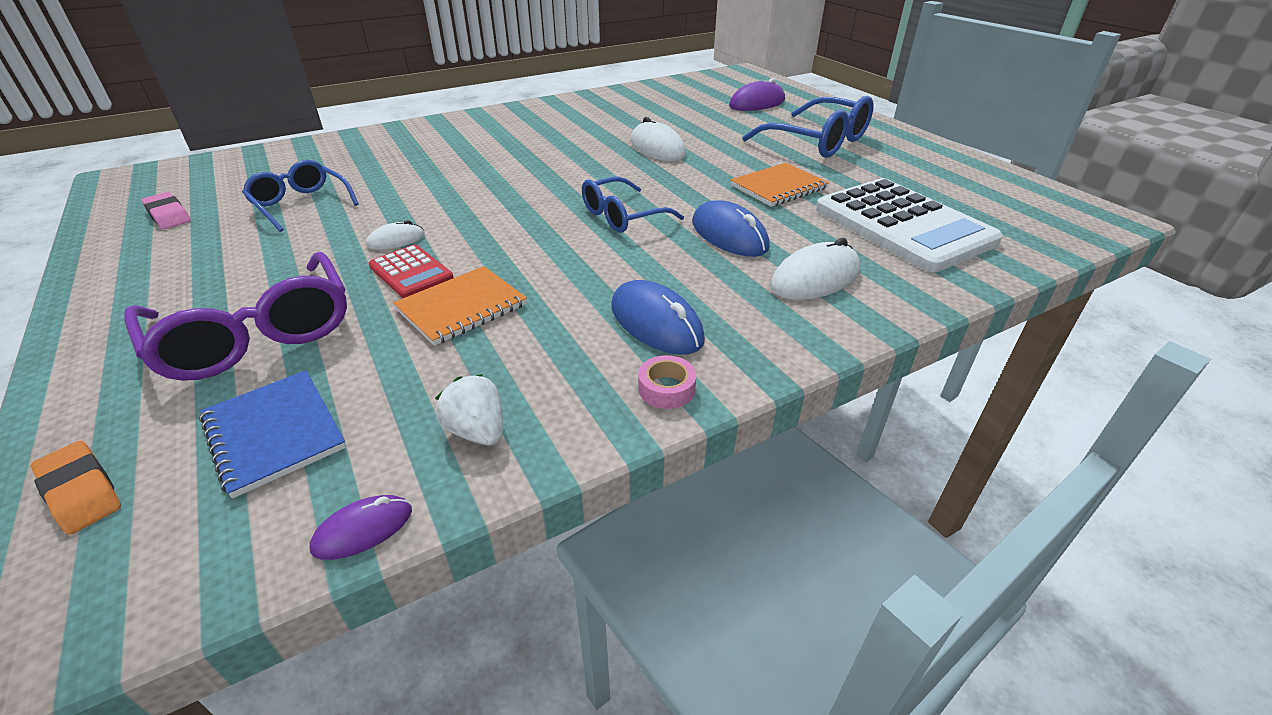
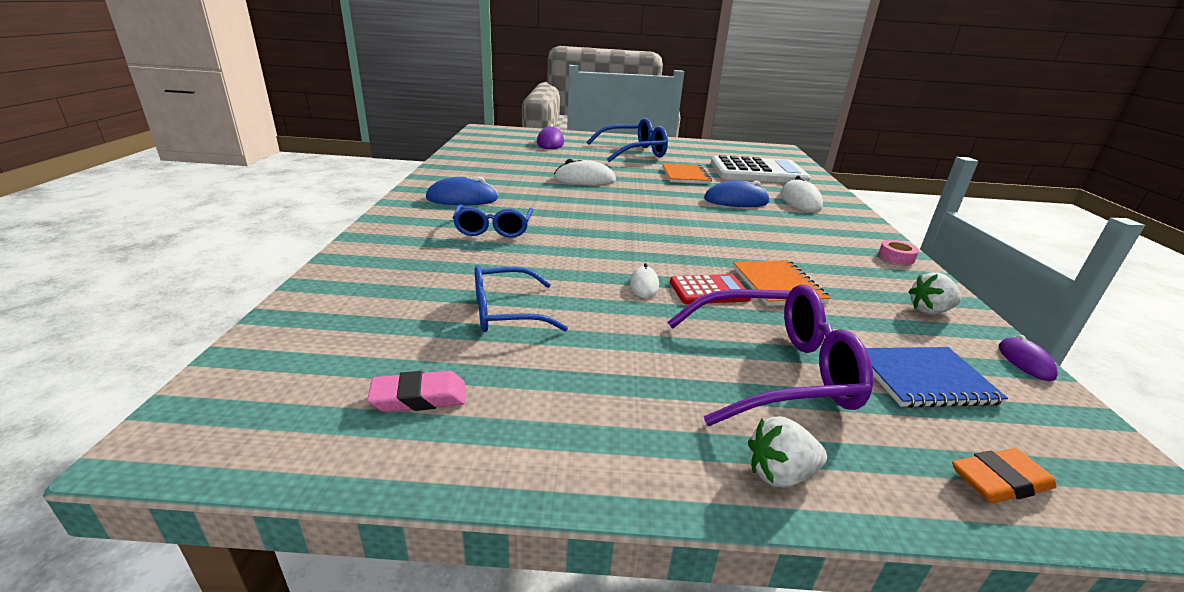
camera: 60 degrees left, 10 degrees down
blue glasses [582,177,684,233] -> blue glasses moved to [453,205,533,238]
blue mouse [612,280,705,355] -> blue mouse moved to [426,177,498,205]
none -> white strawberry [748,416,827,488]

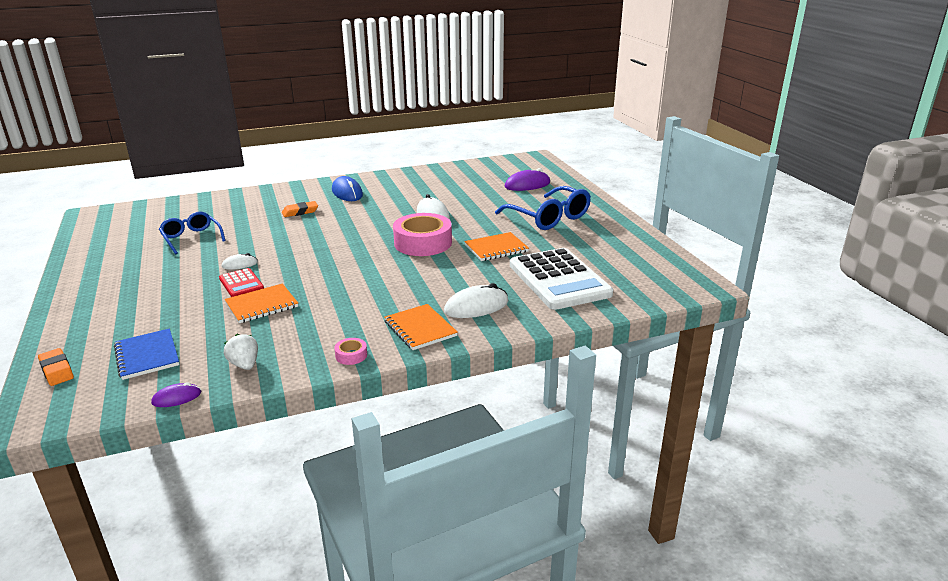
camera: 70 degrees right, 0 degrees up
pink eraser [367,371,465,412] -> none
blue glasses [453,205,533,238] -> orange eraser [282,201,318,217]
purple glasses [667,284,873,426] -> none
blue mouse [704,180,770,207] -> none
white strawberry [748,416,827,488] -> none
none -> orange notebook [384,304,458,350]
none -> pink tape [393,213,452,256]

